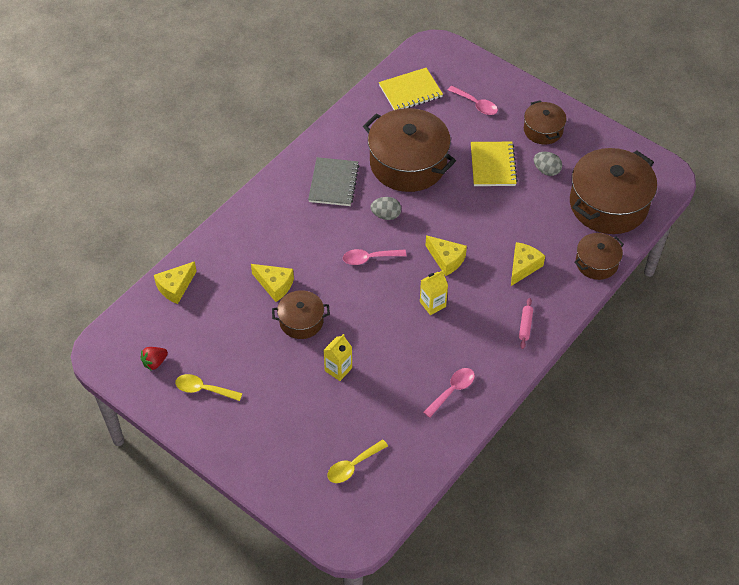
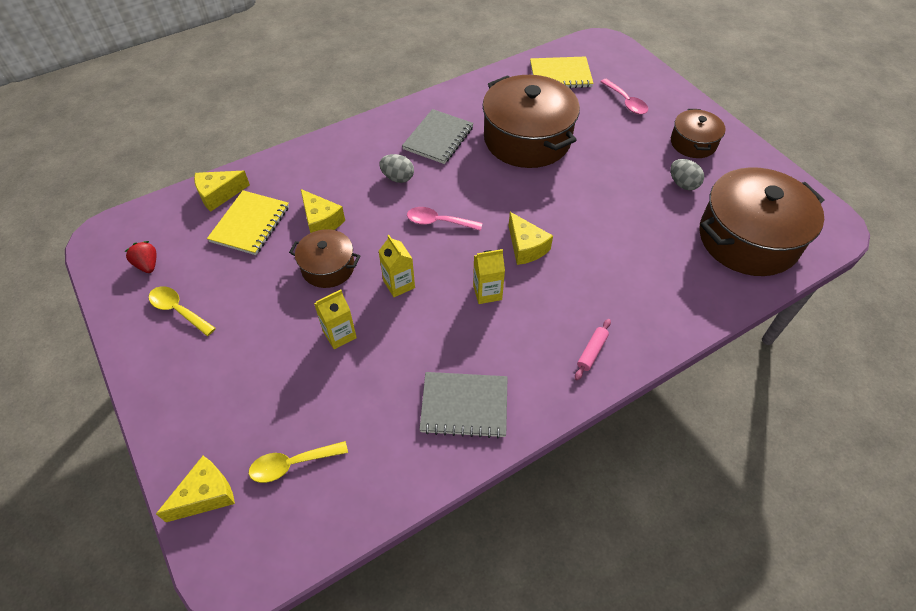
camera: 20 degrees right, 0 degrees up
red strawberry [140,347,168,371] -> red strawberry turned 75 degrees clockwise [124,241,156,273]
grey egg [370,197,401,220] -> grey egg moved to [379,154,414,183]
pink spoon [423,368,475,418] -> grey notebook [419,372,508,438]
yellow notebook [471,142,518,186] -> yellow notebook moved to [207,190,289,255]
yellow cheese [511,242,545,286] -> yellow cheese moved to [156,456,235,522]
brown pot [574,233,624,280] -> none
none -> yellow carton [378,235,415,297]

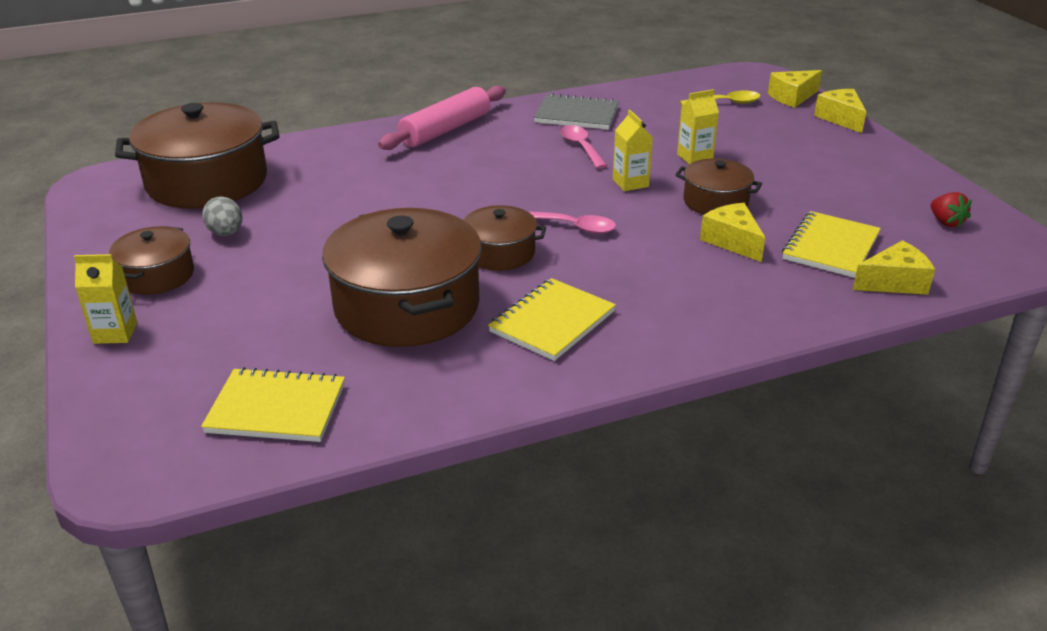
camera: 170 degrees left, 20 degrees down
yellow spoon [149,286,216,336] -> none
grey egg [379,154,414,183] -> none
grey notebook [402,109,474,164] -> yellow notebook [488,278,616,361]
yellow carton [473,249,505,304] -> yellow carton moved to [74,254,137,344]
yellow cheese [509,212,553,265] -> yellow cheese moved to [814,89,866,133]
pink rolling pin [575,319,611,380] -> pink rolling pin [378,86,506,150], size x2.23
pink spoon [600,79,648,114] -> pink spoon moved to [560,125,608,169]
none -> brown pot [464,205,546,271]

